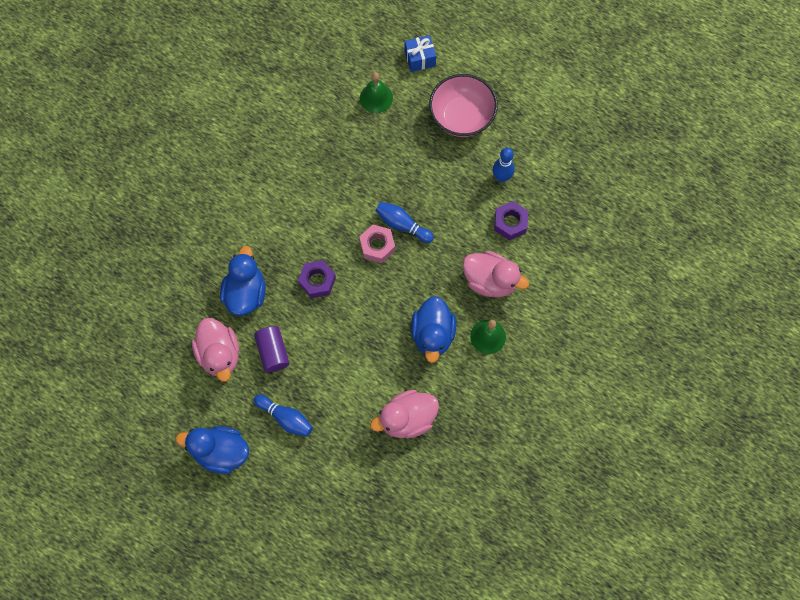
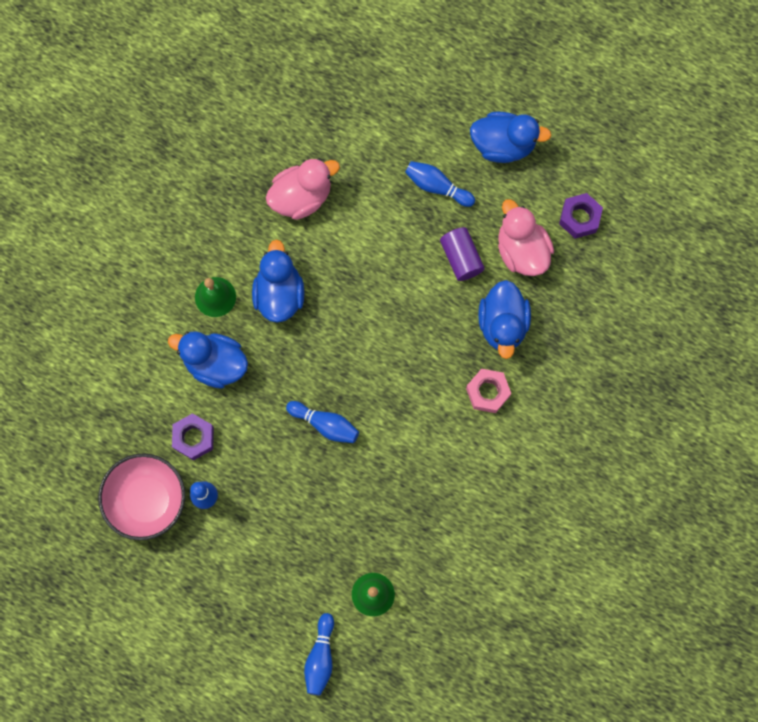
camera: 175 degrees right, 5 degrees up
purple nut [298,260,336,298] -> purple nut moved to [559,193,603,239]
pink nut [359,225,395,263] -> pink nut moved to [466,369,511,413]
blue gift [405,35,436,72] -> blue bowling pin [304,613,334,696]
pink bowl [429,74,498,137] -> pink bowl moved to [98,453,185,540]
pink duck [463,251,529,297] -> blue duck [168,331,248,389]

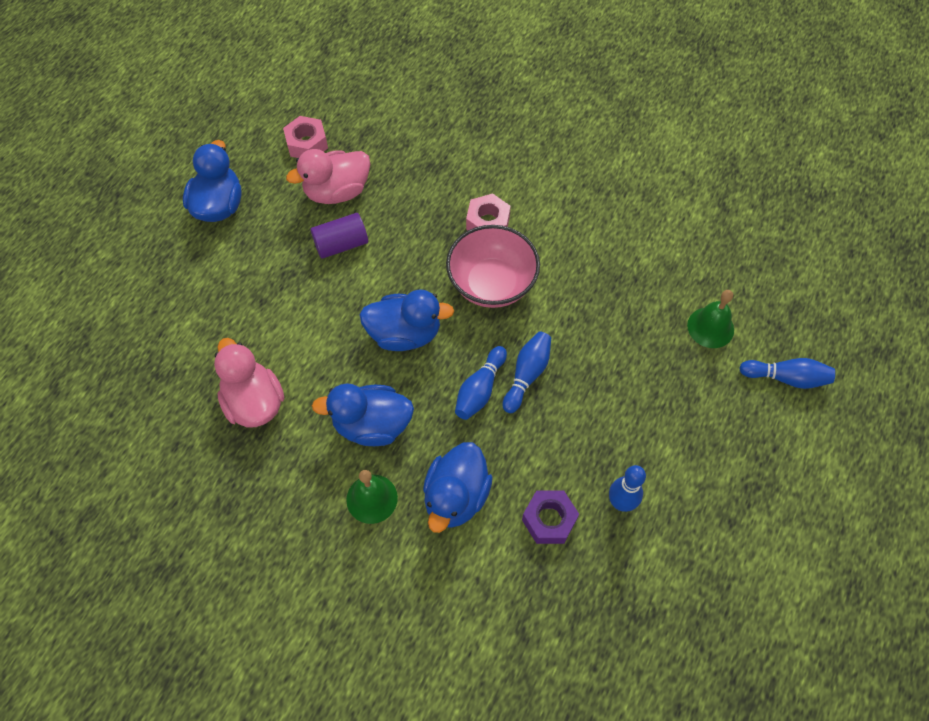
camera: 90 degrees left, 15 degrees down
pink bowl [98,453,185,540] -> pink bowl moved to [446,225,540,308]
blue bowling pin [405,161,475,207] -> blue bowling pin moved to [455,346,507,420]
blue duck [478,280,531,359] -> blue duck moved to [360,289,454,351]
purple nut [559,193,603,239] -> pink nut [283,116,328,158]

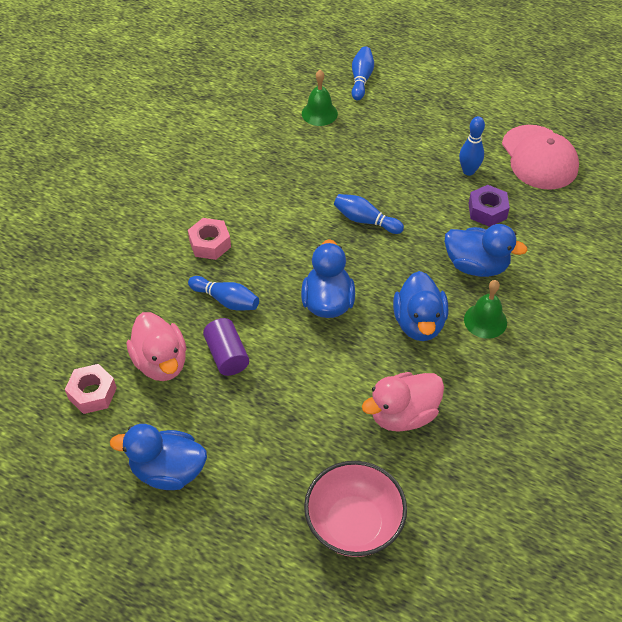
camera: 90 degrees left, 10 degrees down
pink bowl [446,225,540,308] -> pink bowl moved to [304,461,407,557]
blue bowling pin [455,346,507,420] -> blue bowling pin moved to [188,276,259,311]
none -> pink cap [502,125,579,190]

